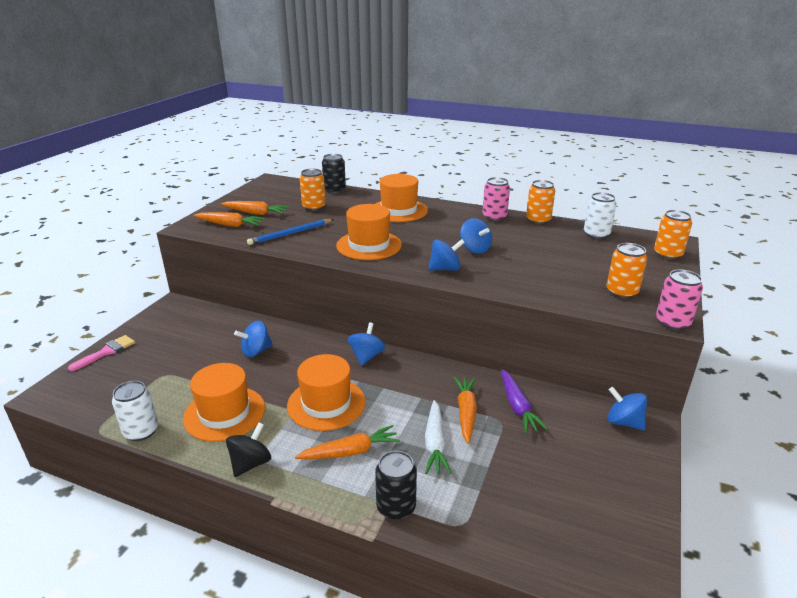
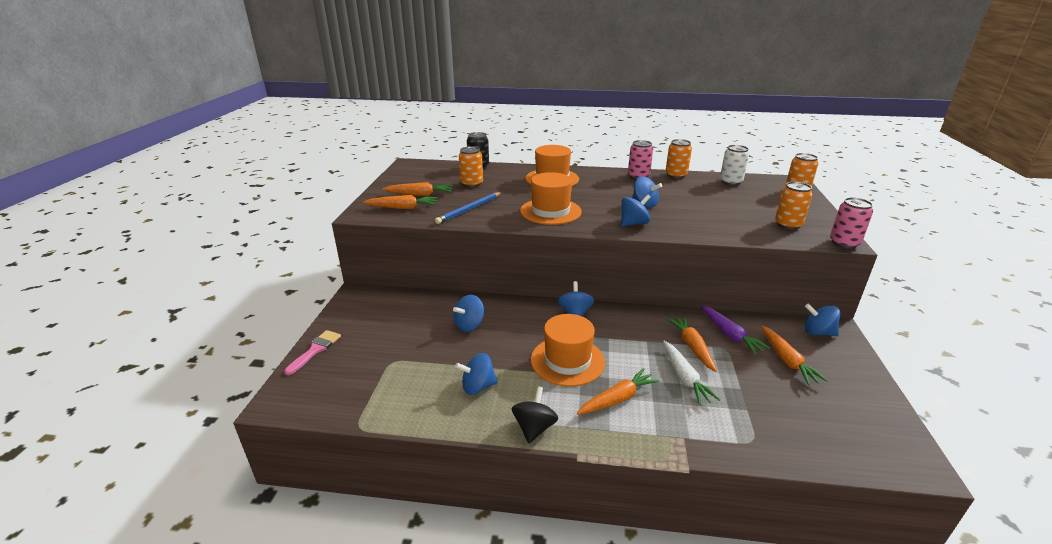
camera: 15 degrees left, 0 degrees up
white can [112,381,158,441] -> none
orange hat [183,363,265,442] -> blue spinning top [455,353,498,395]
black can [375,451,417,520] -> none
none -> orange carrot [761,326,828,385]

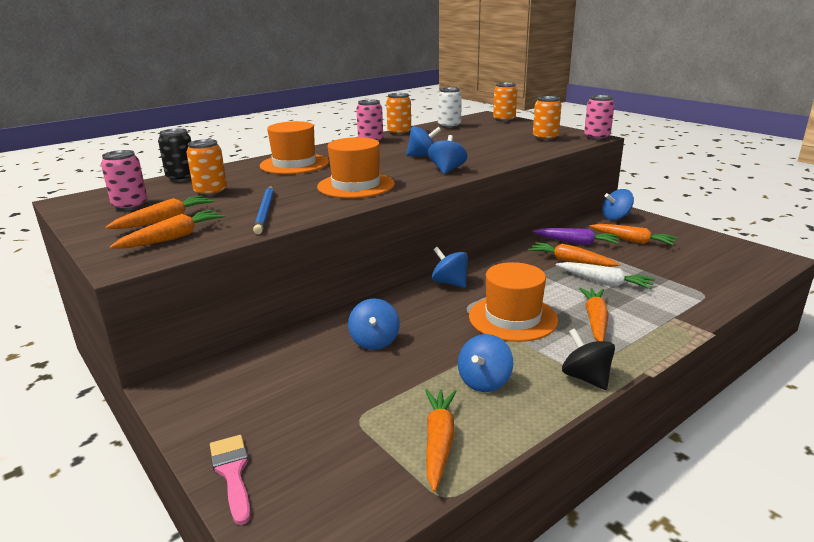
camera: 45 degrees left, 5 degrees down
none -> pink can [101,150,147,211]
none -> orange carrot [425,389,457,492]

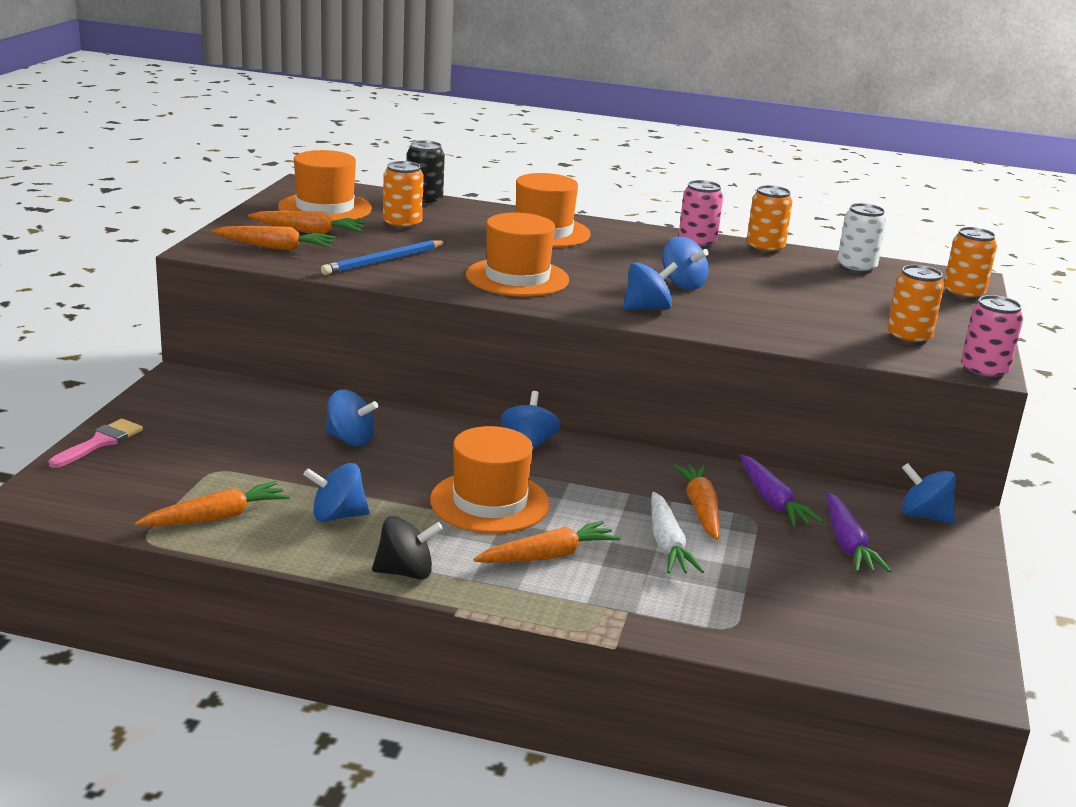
camera: 50 degrees right, 0 degrees up
pink can [101,150,147,211] -> orange hat [278,150,372,221]
blue spinning top [348,298,400,350] -> blue spinning top turned 120 degrees counterclockwise [325,389,378,446]
black spinning top [562,328,615,390] -> black spinning top turned 60 degrees clockwise [372,516,443,580]
orange carrot [590,224,678,245] -> purple carrot [827,492,891,573]

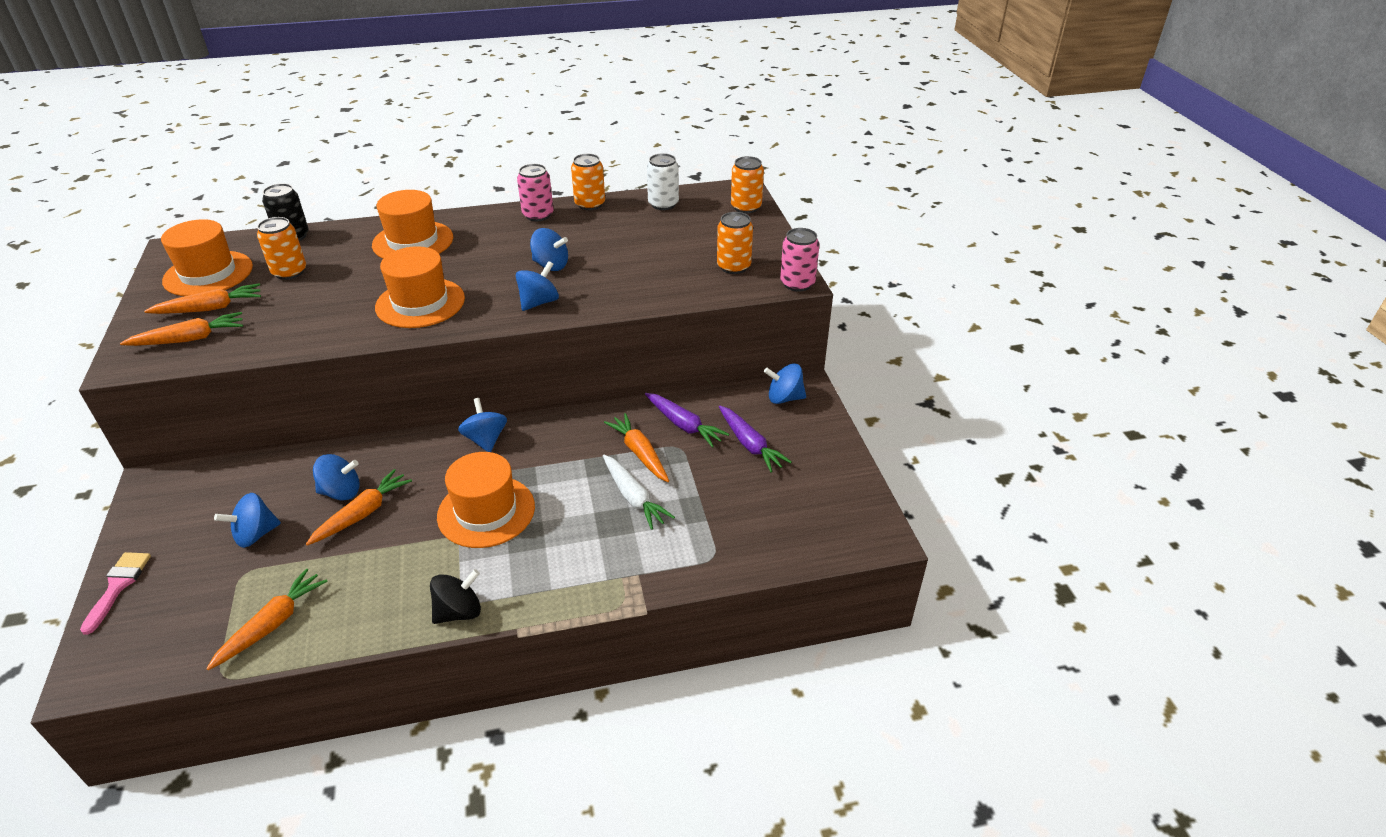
camera: 25 degrees left, 15 degrees up
blue spinning top [303,463,370,522] -> blue spinning top moved to [214,493,281,548]
blue pencil [321,240,446,275] -> none
orange carrot [473,521,620,563] -> orange carrot moved to [306,469,412,546]

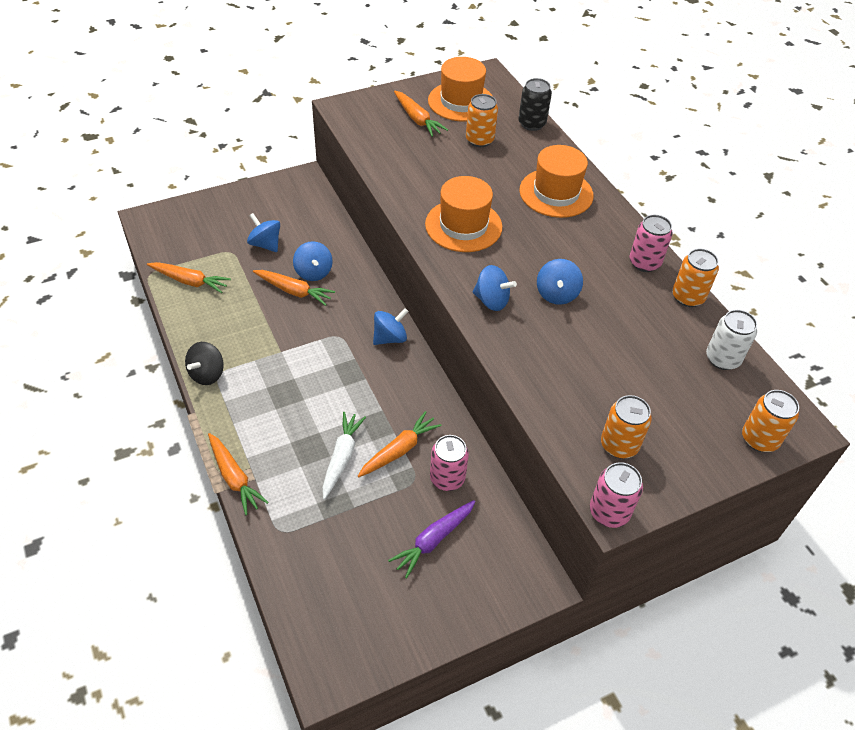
camera: 75 degrees right, 10 degrees up
pink brush [80,552,151,635] -> none
orange carrot [120,312,243,346] -> orange carrot moved to [208,433,269,515]
black spinning top [430,569,481,624] -> black spinning top turned 75 degrees clockwise [185,342,224,385]
orange hat [437,452,535,548] -> none
white carrot [603,455,675,530] -> white carrot turned 150 degrees clockwise [322,412,366,500]
purple carrot [645,393,729,448] -> pink can [430,435,469,491]
blue spinning top [764,363,806,404] -> none

